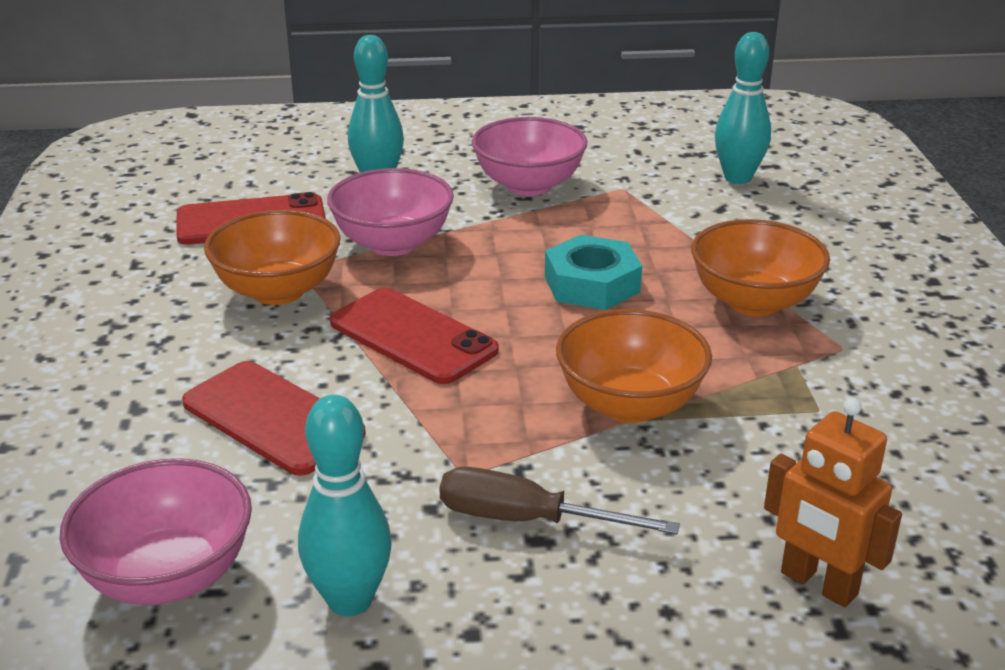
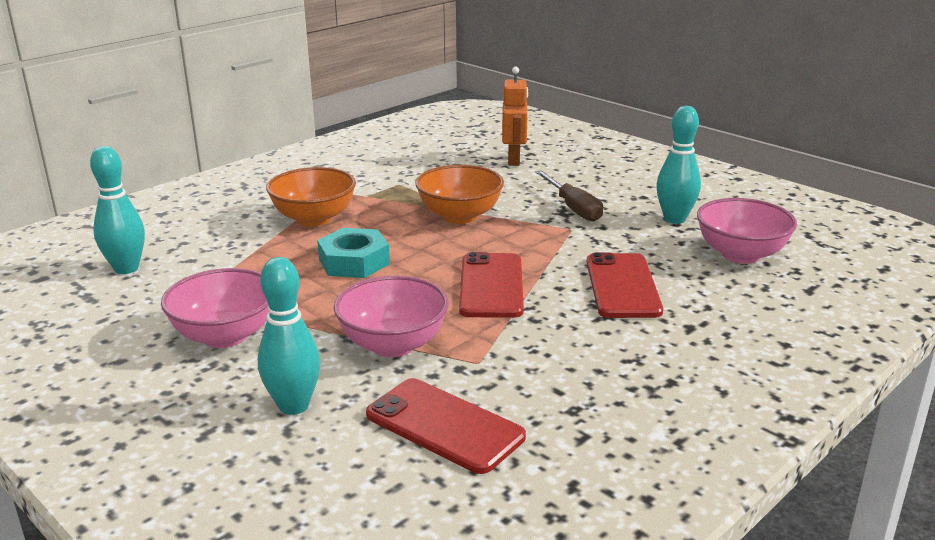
camera: 130 degrees left, 5 degrees down
orange bowl [204,210,341,305] -> none

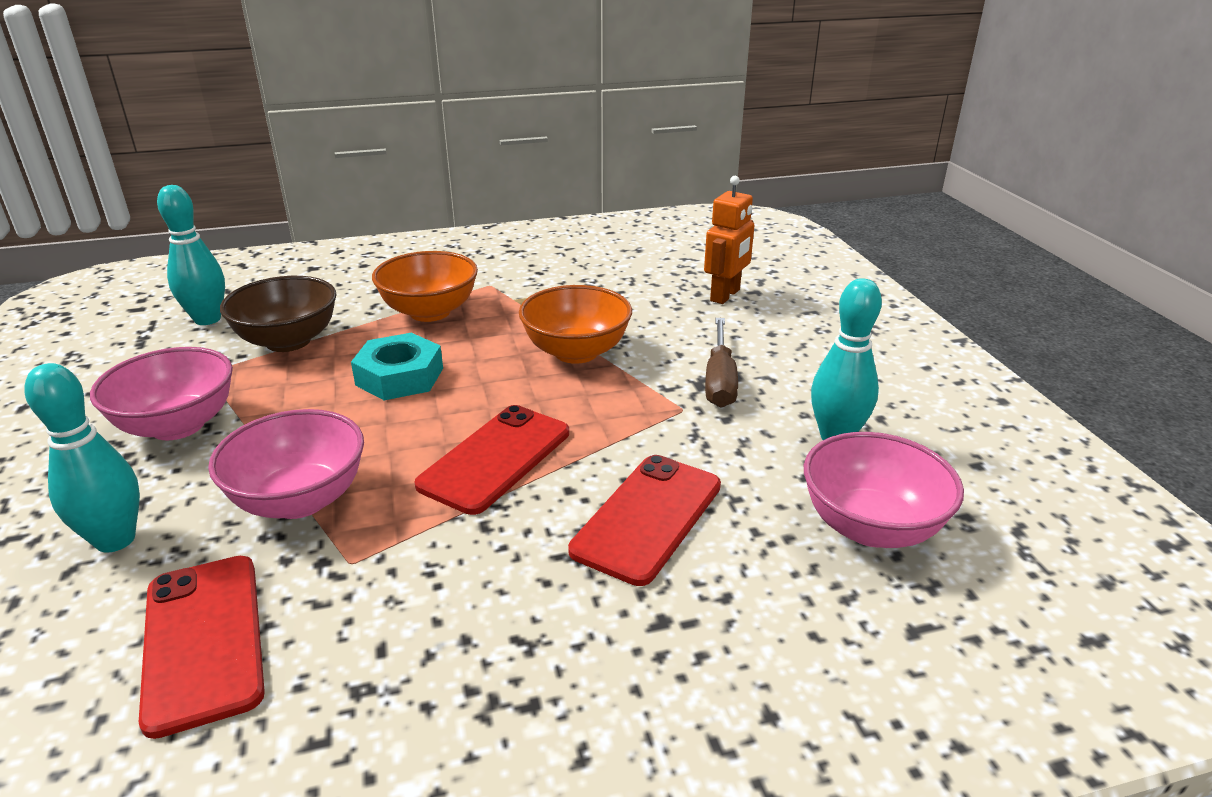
camera: 30 degrees right, 5 degrees up
none -> brown bowl [220,276,337,352]

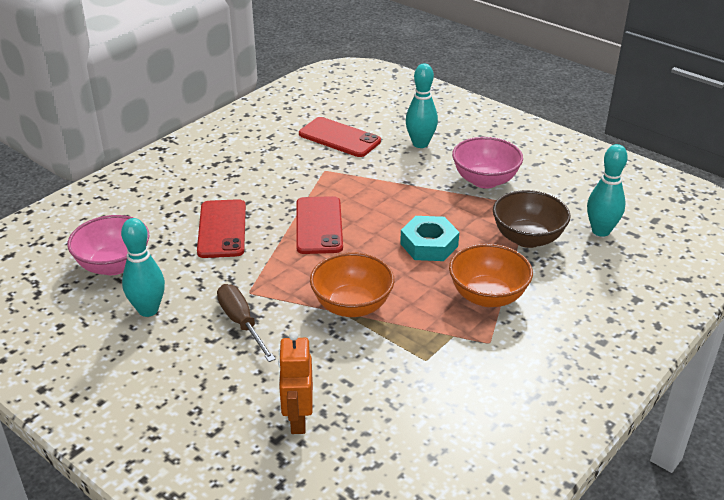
camera: 145 degrees right, 5 degrees up
pink bowl [208,409,364,519] -> none

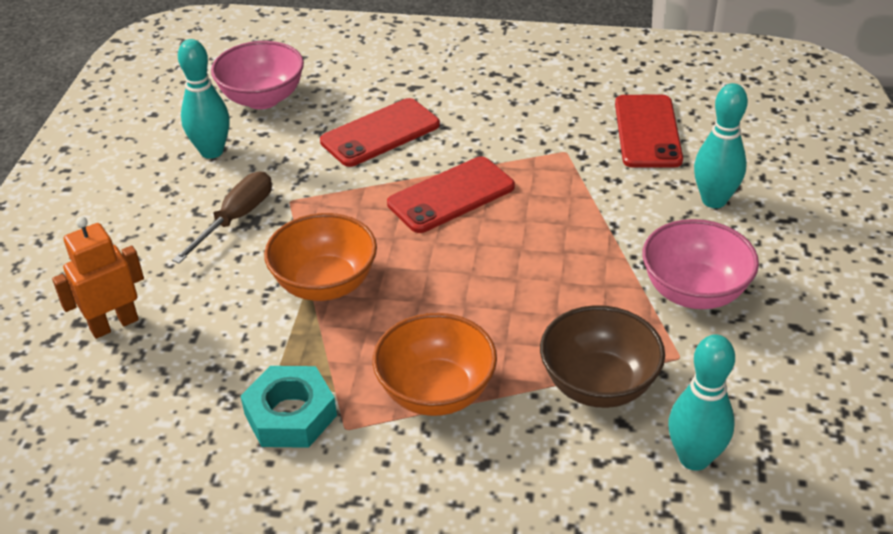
camera: 60 degrees right, 5 degrees up
turquoise nut [400,216,459,261] -> turquoise nut moved to [241,366,337,448]

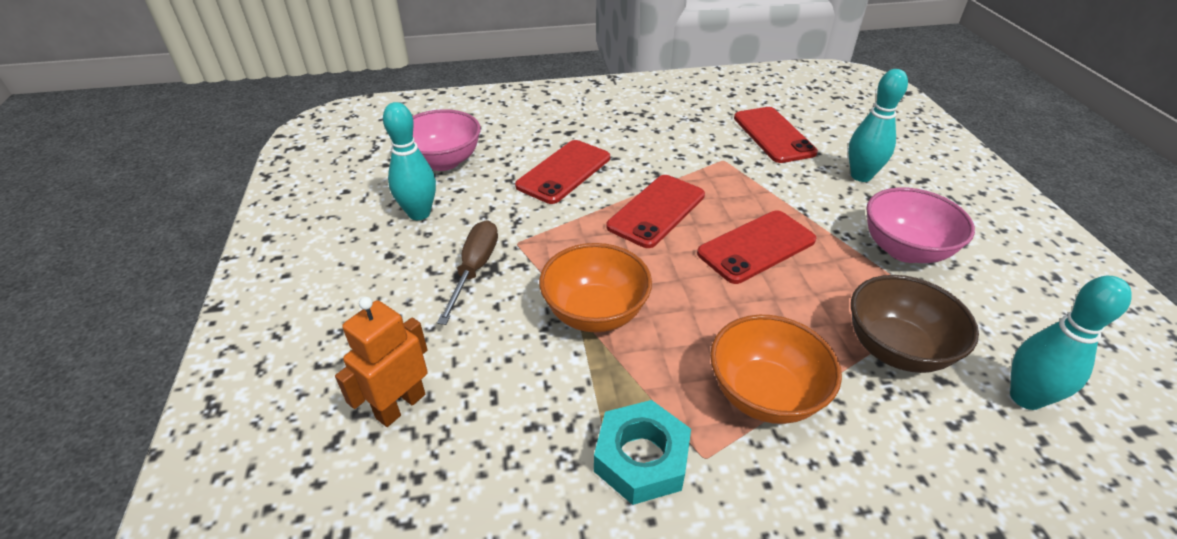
camera: 20 degrees left, 0 degrees up
none -> red phone [697,210,817,284]

